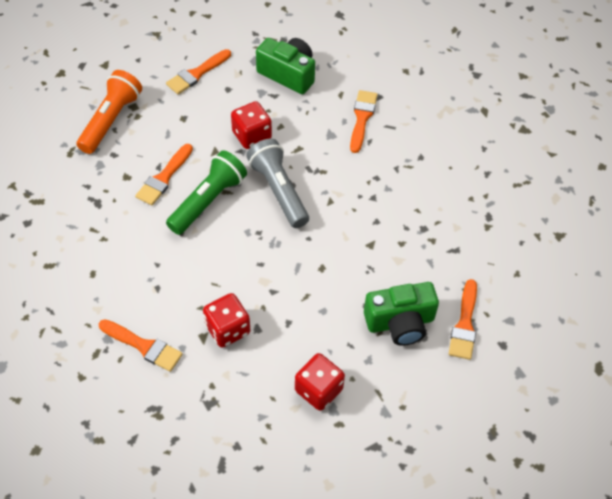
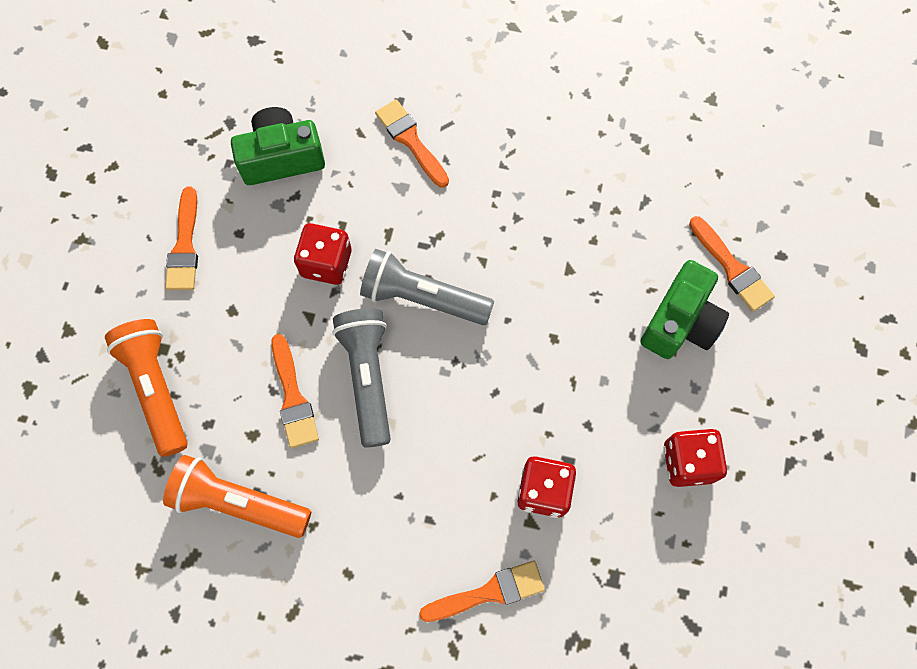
camera: 45 degrees left, 15 degrees up
green flashlight [166,150,247,235] -> grey flashlight [332,308,391,448]
none -> orange flashlight [163,455,311,538]

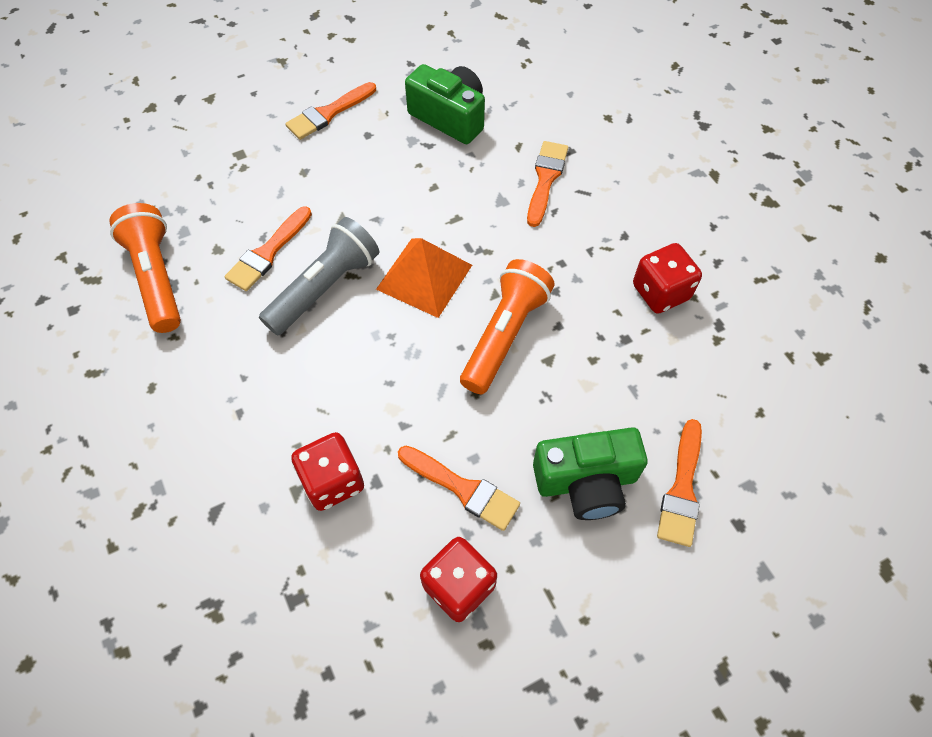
camera: 50 degrees right, 10 degrees down
orange flashlight [105,319,188,457] -> orange flashlight moved to [460,259,554,394]
red dice [294,223,351,285] -> red dice moved to [633,243,702,314]
grey flashlight [360,249,494,325] -> orange pyramid [376,238,472,318]
orange brush [419,560,545,622] -> orange brush moved to [398,446,520,531]

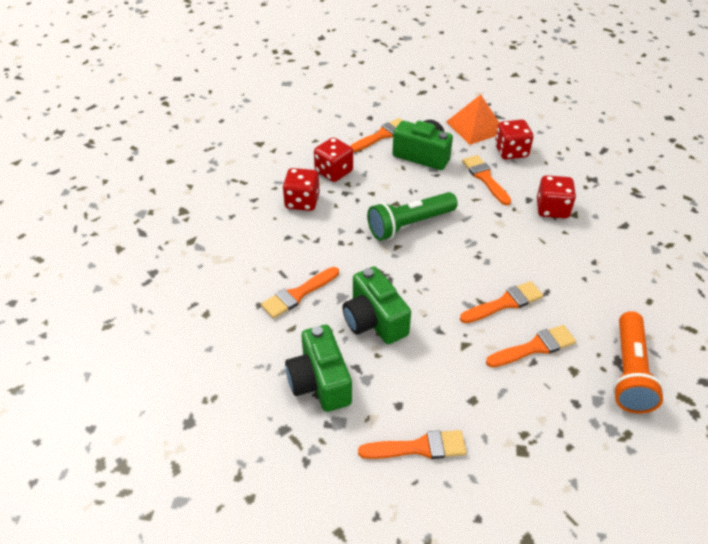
camera: 145 degrees left, 15 degrees down
grey flashlight [259,217,379,335] -> orange brush [460,281,543,323]
orange pyramid [376,238,472,318] -> orange pyramid moved to [446,94,499,145]
orange flashlight [460,259,554,394] -> green flashlight [367,192,457,241]
none -> red dice [314,137,353,182]
none -> green camera [342,266,411,344]

